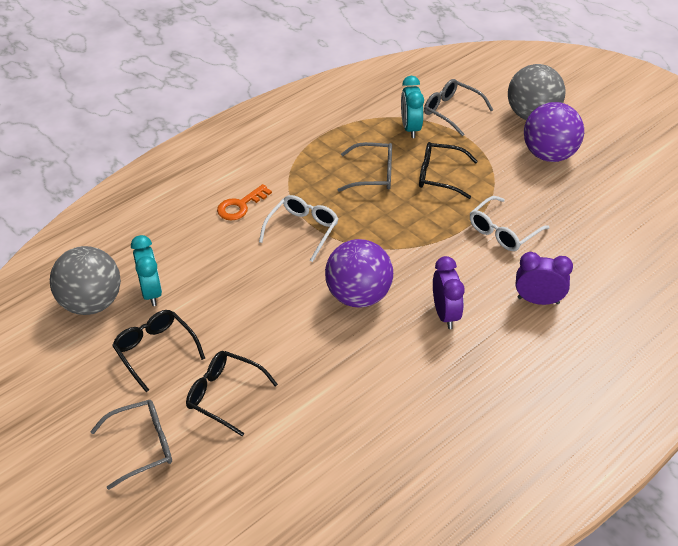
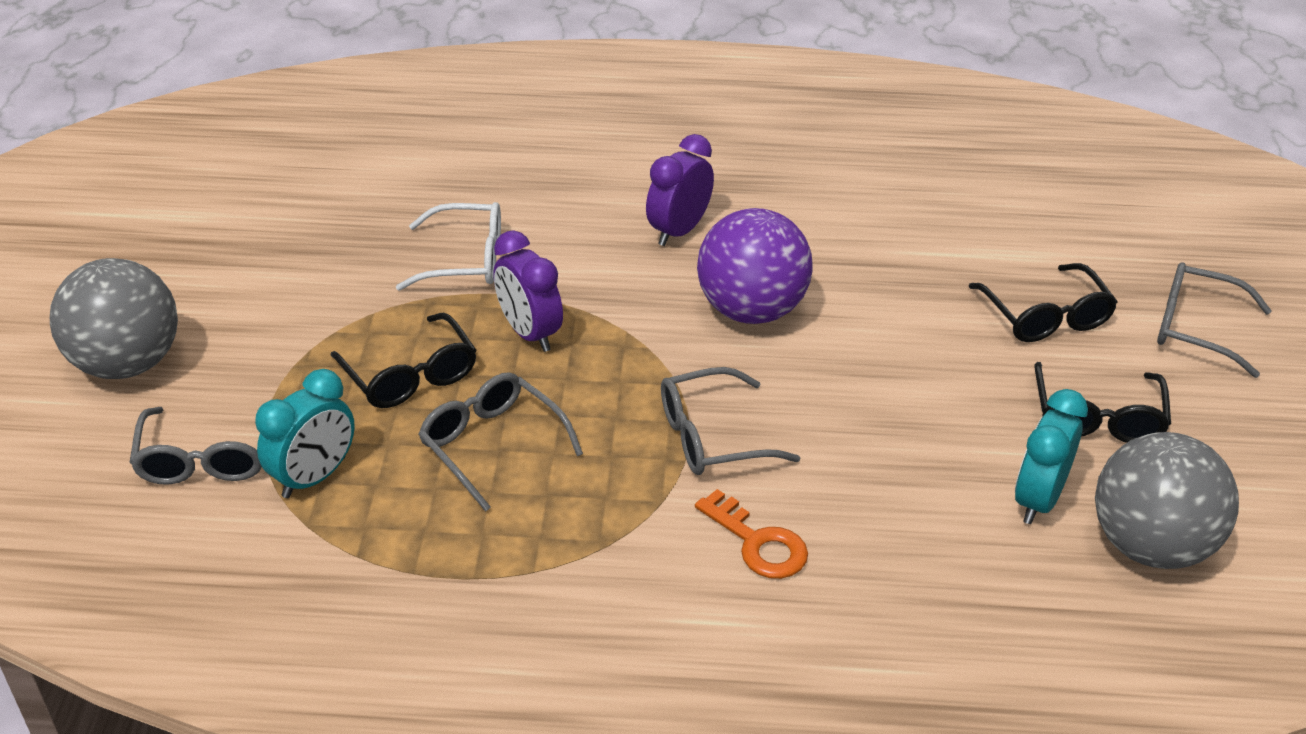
camera: 135 degrees left, 5 degrees down
orange key [217,184,272,220] -> orange key turned 45 degrees clockwise [695,489,808,579]
white glasses [259,195,338,262] -> grey glasses [661,367,800,475]
purple clock [516,252,573,305] -> purple clock moved to [493,230,563,352]
purple ball [524,102,584,162] -> none

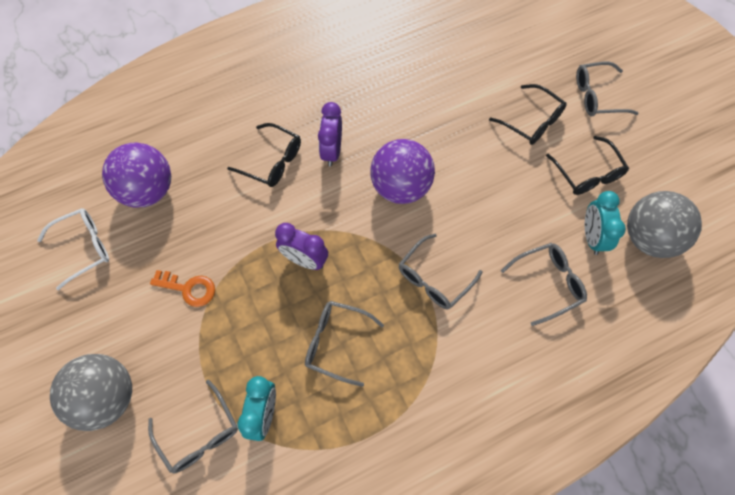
camera: 30 degrees left, 25 degrees up
black glasses [330,313,476,408] -> black glasses moved to [227,123,301,187]
white glasses [396,202,501,291] -> white glasses moved to [37,208,109,290]
orange key [695,489,808,579] -> orange key moved to [150,270,215,307]
none -> purple ball [102,142,171,208]
none -> grey glasses [501,243,587,326]

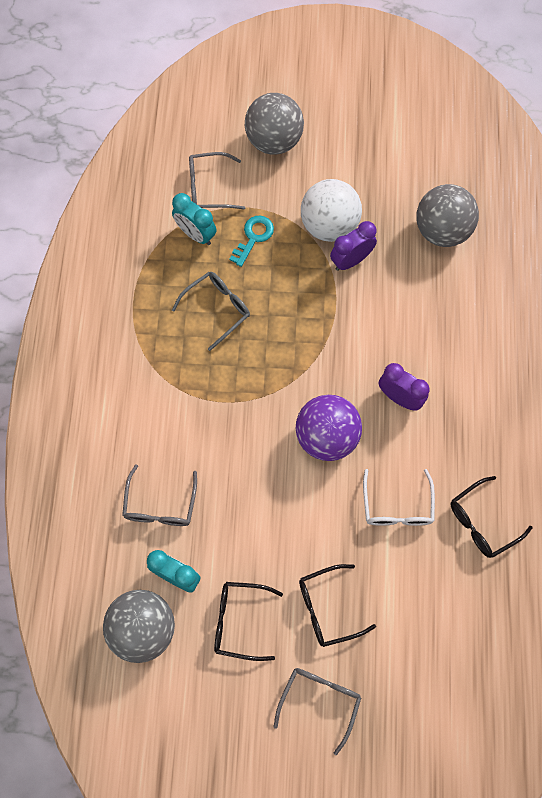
camera: 120 degrees right, 5 degrees up
white glasses [37,208,109,290] -> white glasses moved to [363,469,435,526]
purple ball [102,142,171,208] -> grey ball [416,184,479,247]
orange key [150,270,215,307] -> white ball [301,179,362,242]
black glasses [227,123,301,187] -> black glasses moved to [451,476,533,558]
purple clock [275,223,328,270] -> purple clock moved to [330,221,377,271]
grey glasses [399,234,482,309] -> none
none -> turquoise key [229,216,274,267]

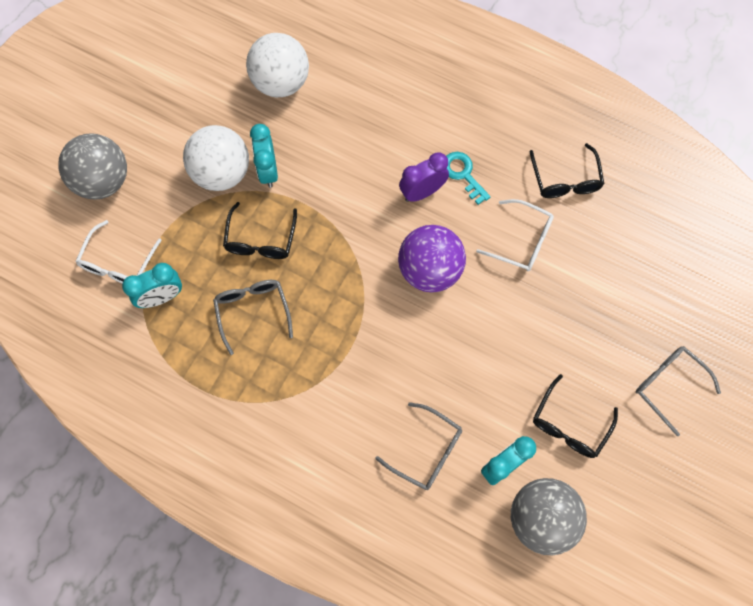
camera: 65 degrees left, 0 degrees up
grey glasses [189,152,245,210] -> white glasses [75,220,162,284]
turquoise key [229,216,274,267] -> turquoise key moved to [446,152,491,205]
black glasses [299,564,376,647] -> black glasses moved to [223,202,297,259]
purple clock [330,221,377,271] -> turquoise clock [250,124,278,188]
grey ball [416,184,479,247] -> white ball [246,33,309,97]

